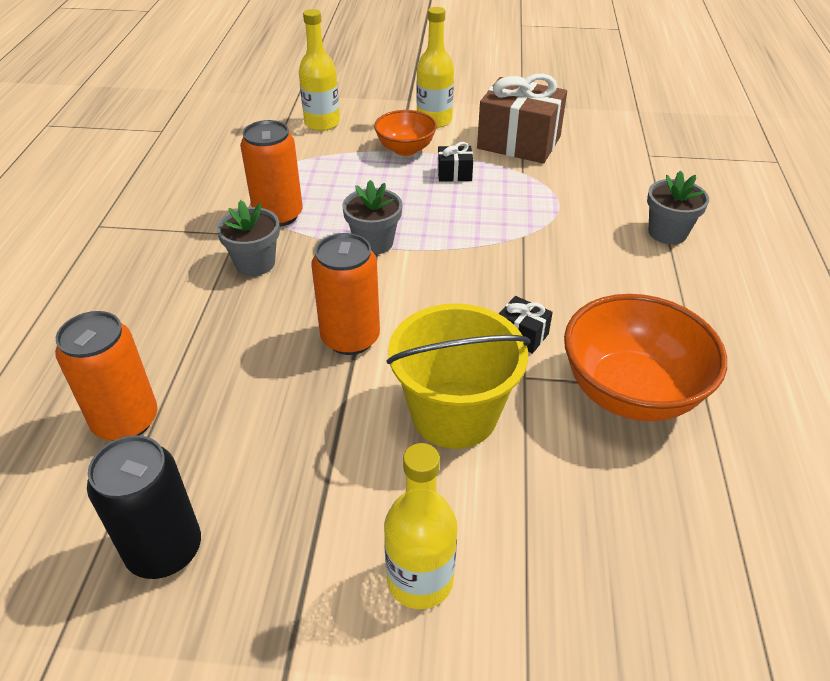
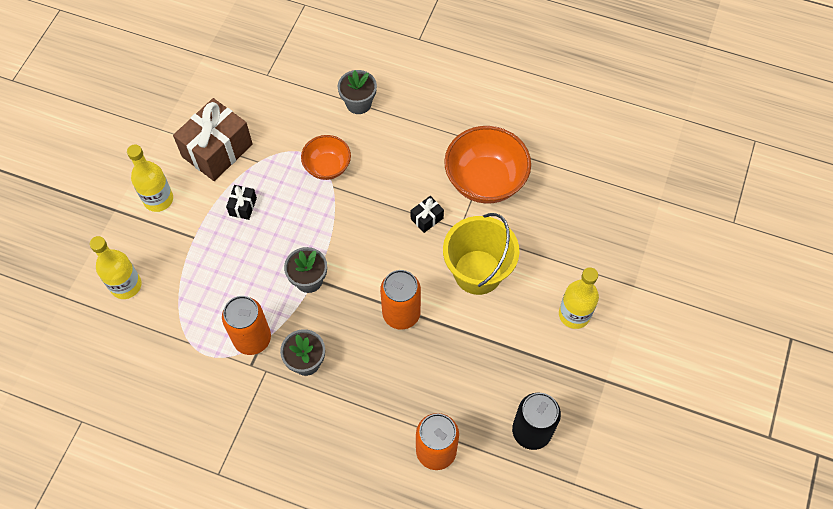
camera: 75 degrees left, 20 degrees up
orange bowl [374,110,437,156] -> orange bowl moved to [301,135,351,180]

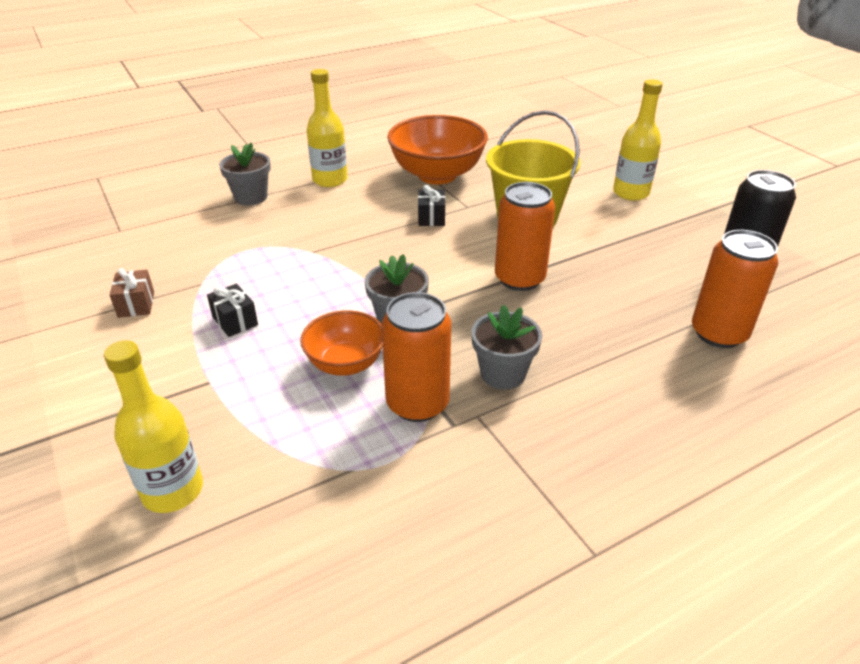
camera: 50 degrees left, 25 degrees down
yellow bottle [127,144,173,212] -> yellow bottle moved to [307,69,348,187]
brown gift [173,98,253,181] -> brown gift [110,268,154,318], size x0.45
orange bowl [301,135,351,180] -> orange bowl moved to [300,310,383,376]

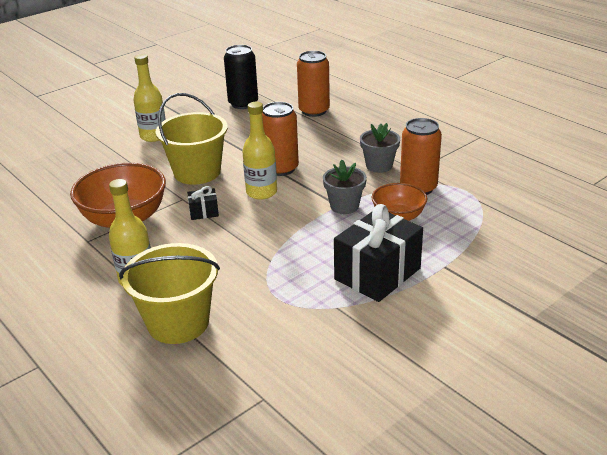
camera: 100 degrees left, 5 degrees down
yellow bottle [104,340,203,513] -> yellow bottle moved to [242,102,277,200]
brown gift [110,268,154,318] -> none
black gift [207,284,258,337] -> black gift [334,204,423,302], size x2.24
grey flower pot [219,143,271,205] -> yellow bucket [119,243,220,344]

